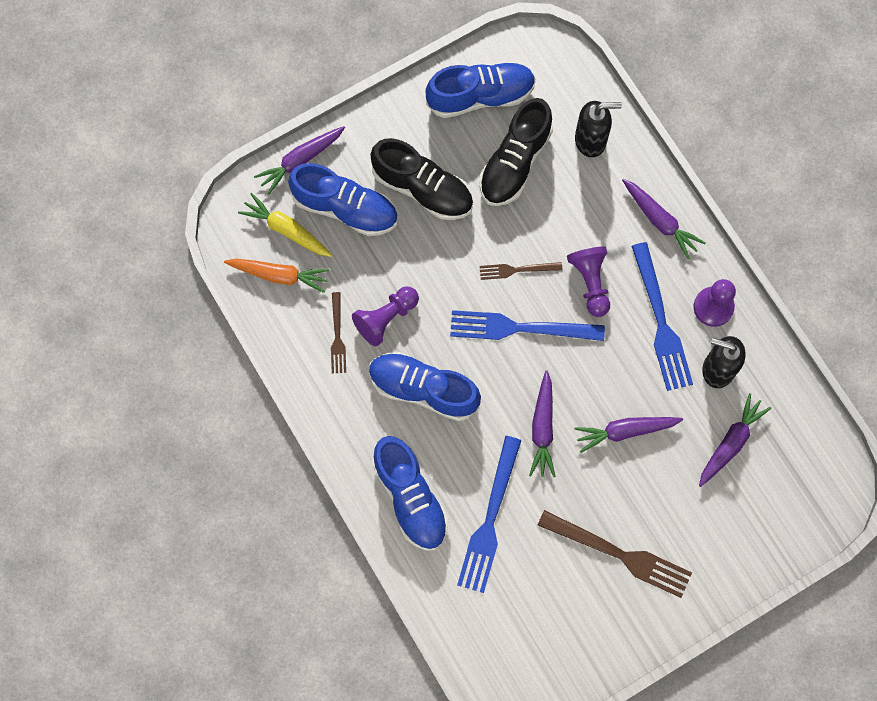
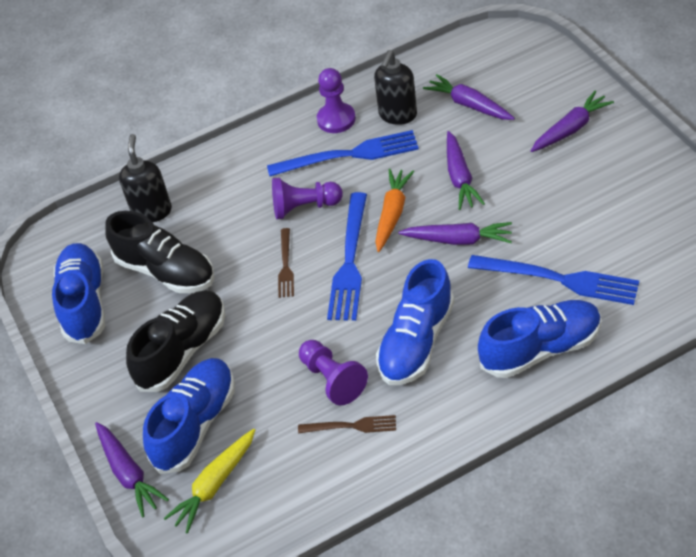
camera: 80 degrees left, 25 degrees down
orange carrot [224,259,330,293] -> orange carrot moved to [375,169,414,252]
brown fork [538,510,692,598] -> none
purple carrot [622,179,705,260] -> purple carrot moved to [531,91,614,152]

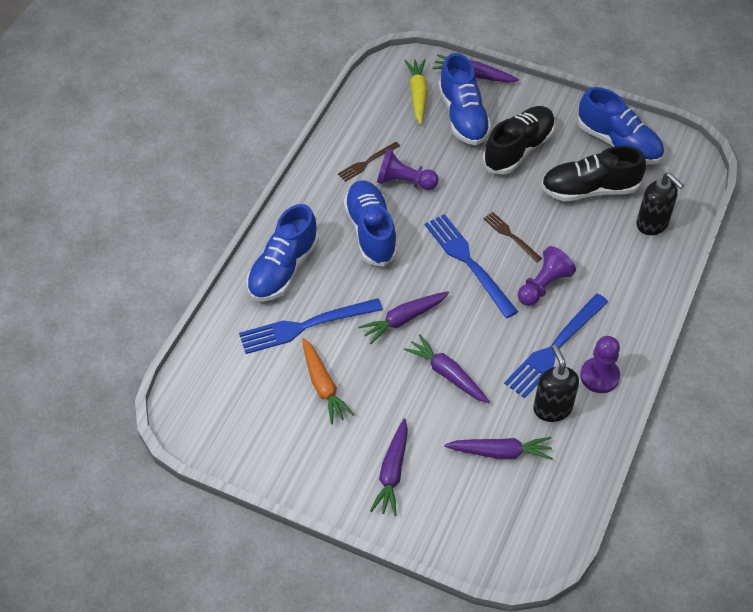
camera: 135 degrees right, 5 degrees up
black shoe [126,290,225,392] -> black shoe turned 135 degrees counterclockwise [483,106,555,175]
orange carrot [375,169,414,252] -> orange carrot moved to [302,338,354,424]

